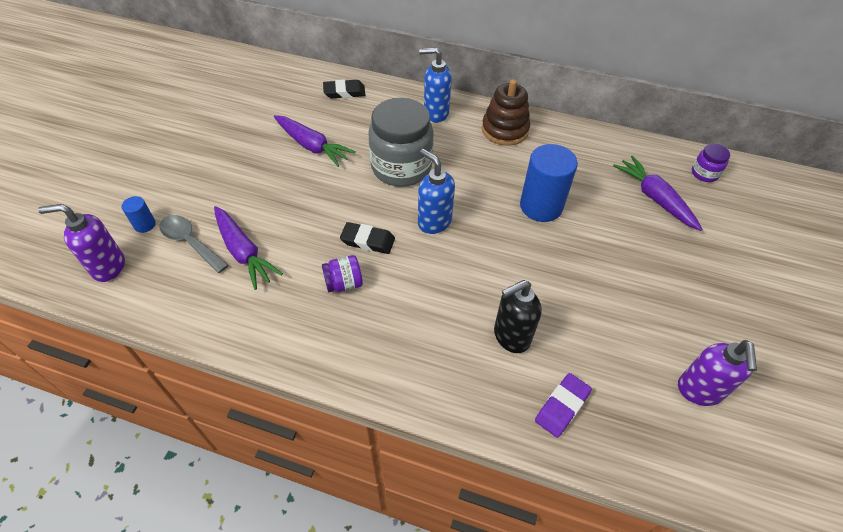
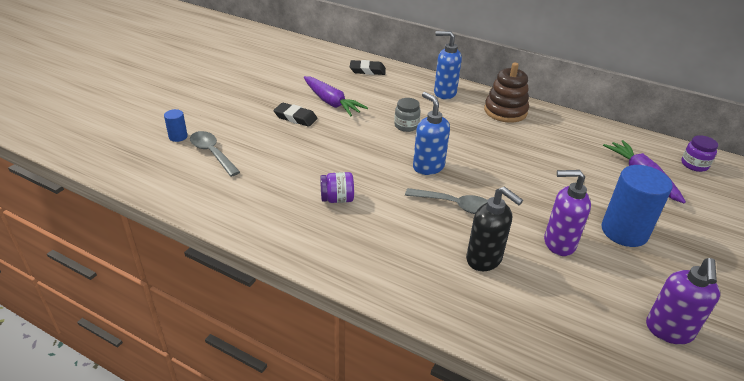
camera: 10 degrees right, 15 degrees down
purple soap dispenser [38,204,125,282] -> purple soap dispenser moved to [544,170,591,256]
purple carrot [214,206,283,290] -> none
black eraser [340,222,395,254] -> black eraser moved to [274,103,318,127]
grey jar [368,98,434,187] -> grey jar [394,98,421,132], size x0.45
black soap dispenser [494,280,542,353] -> black soap dispenser turned 120 degrees counterclockwise [466,186,523,271]
blue cylinder [520,144,578,222] -> blue cylinder moved to [602,165,673,247]
purple eraser [535,373,592,438] -> none
none -> grey spoon [405,188,488,214]

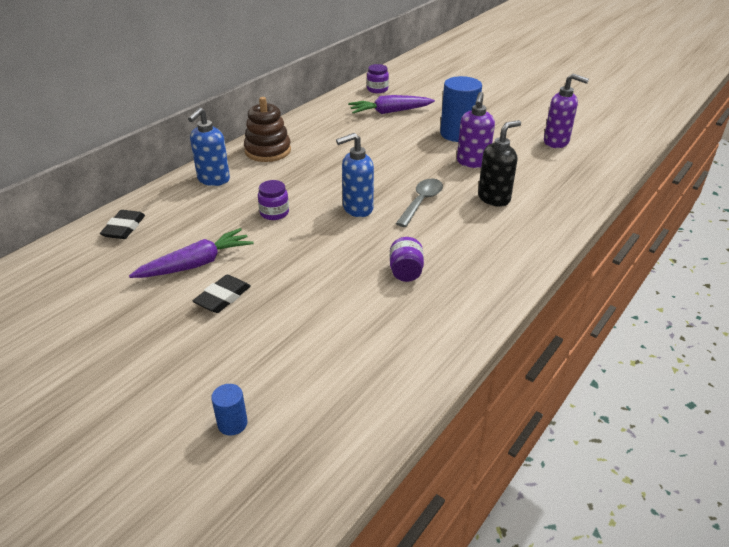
camera: 80 degrees left, 0 degrees up
grey spoon [190,131,240,177] -> none
grey jar [394,98,421,132] -> purple jar [258,180,289,220]

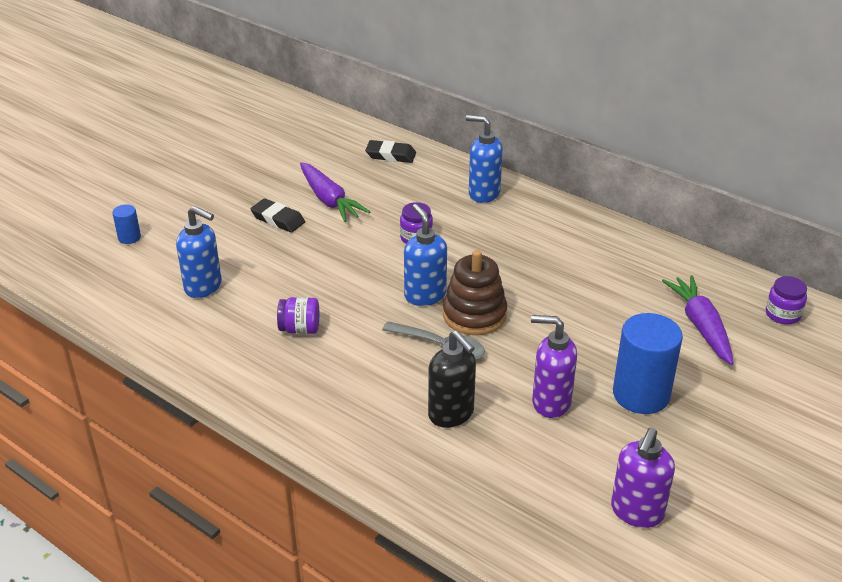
camera: 90 degrees right, 0 degrees up
brown stacking toy [244,97,291,162] -> brown stacking toy moved to [443,250,507,335]
none -> blue soap dispenser [176,206,222,298]

